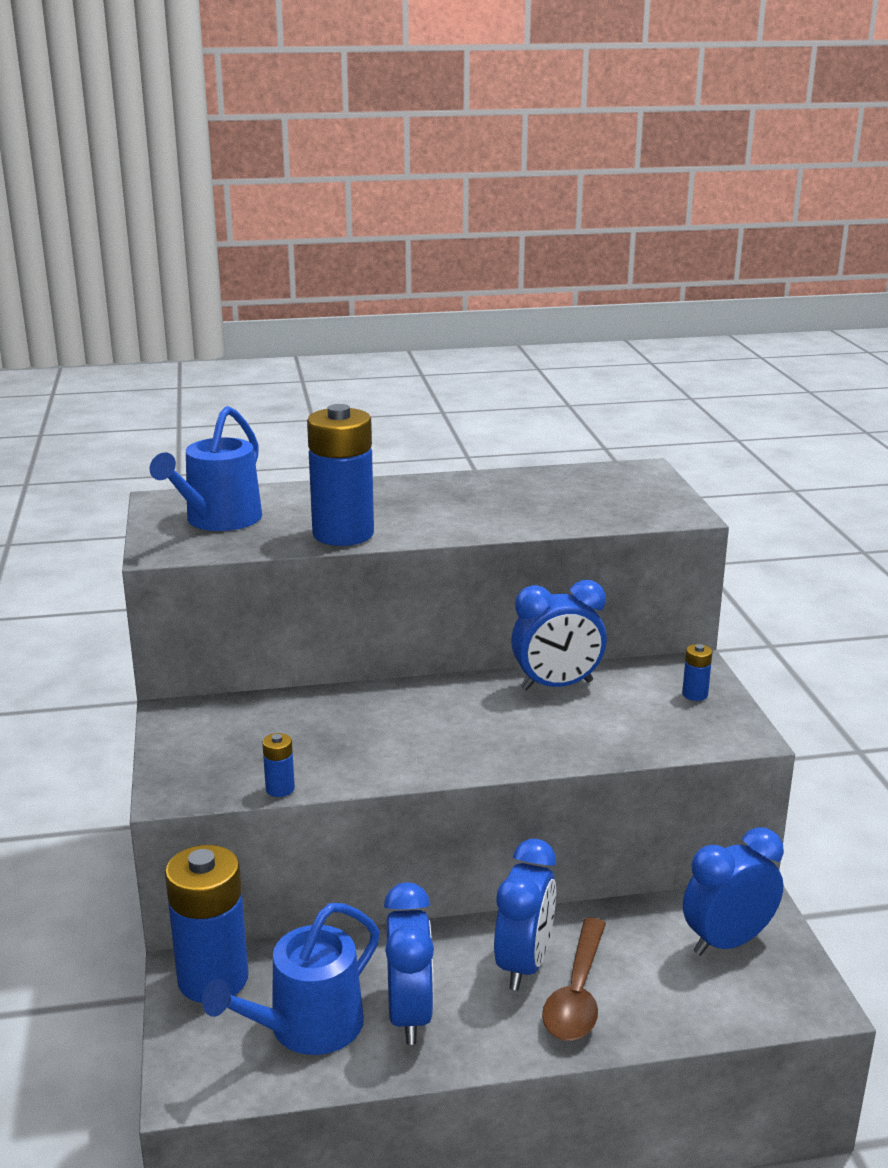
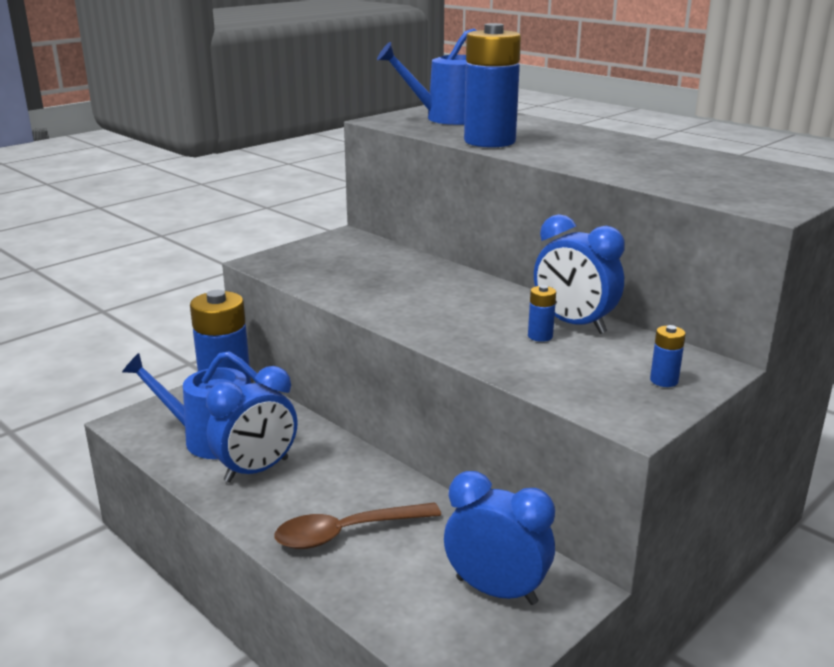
camera: 55 degrees right, 0 degrees up
blue battery [262,733,295,797] -> blue battery moved to [528,285,556,342]
blue clock [494,839,556,990] -> none

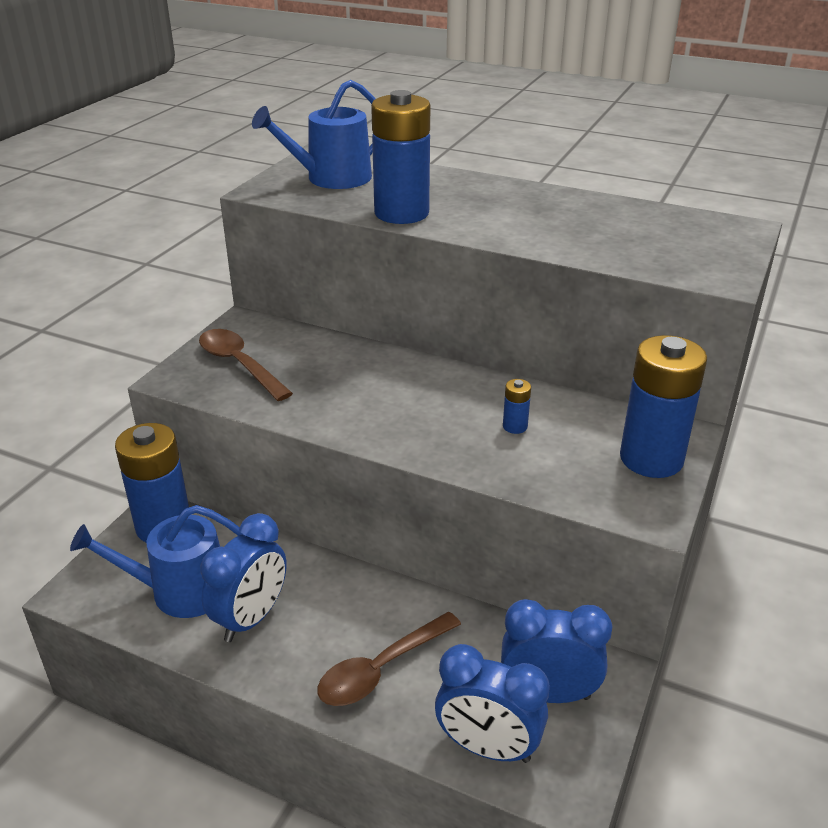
camera: 20 degrees left, 10 degrees up
blue clock [534,214,625,334] -> blue clock moved to [435,644,550,763]
blue battery [650,325,686,387] -> blue battery [620,335,707,478], size x2.41
none -> brown spoon [199,329,293,401]

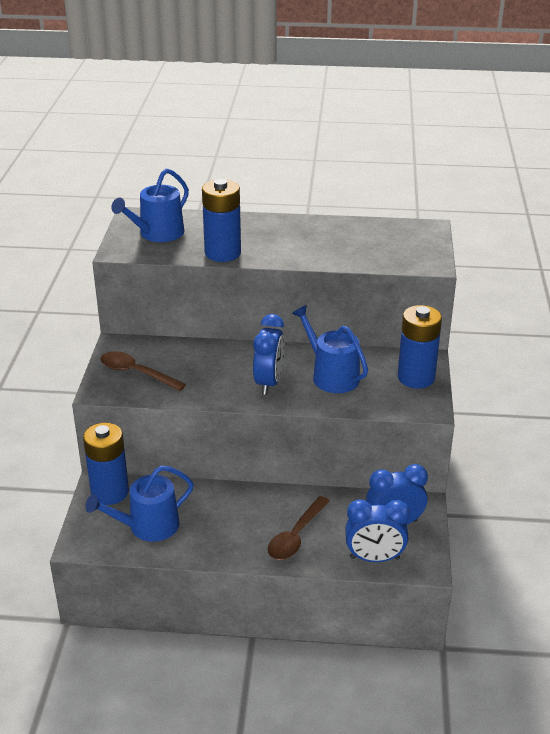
camera: 20 degrees left, 0 degrees up
blue clock [200,513,287,642] -> blue clock moved to [253,314,285,395]
blue battery [503,379,531,434] -> blue watering can [292,305,368,393]

